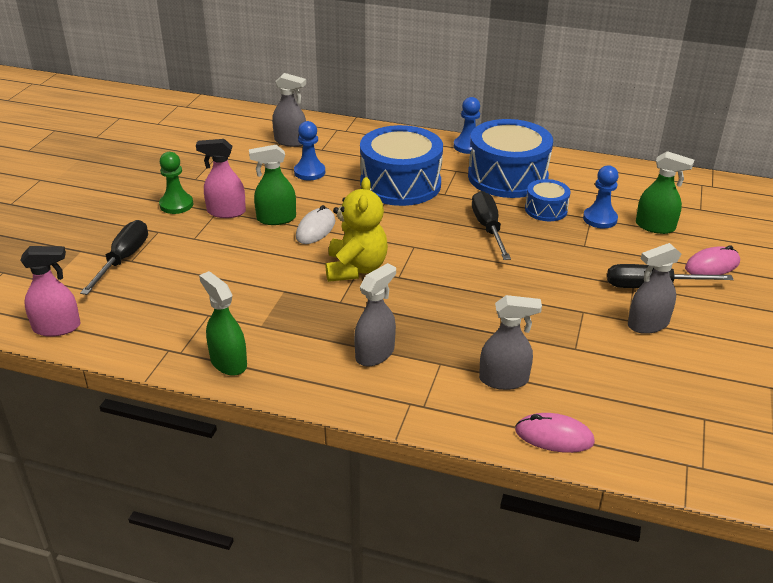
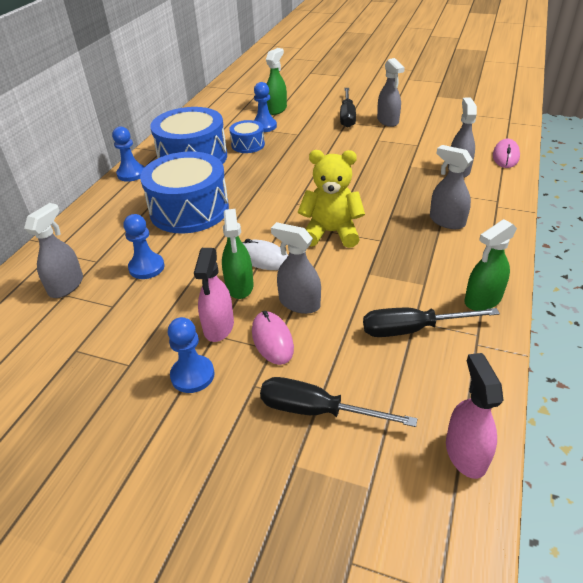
camera: 85 degrees left, 5 degrees up
green pawn [159,152,193,214] -> blue pawn [168,317,214,393]
black screwdriver [472,191,511,260] -> black screwdriver moved to [363,308,500,337]
pink mouse [685,245,740,275] -> pink mouse moved to [252,311,294,365]
none -> grey spray bottle [271,222,321,314]

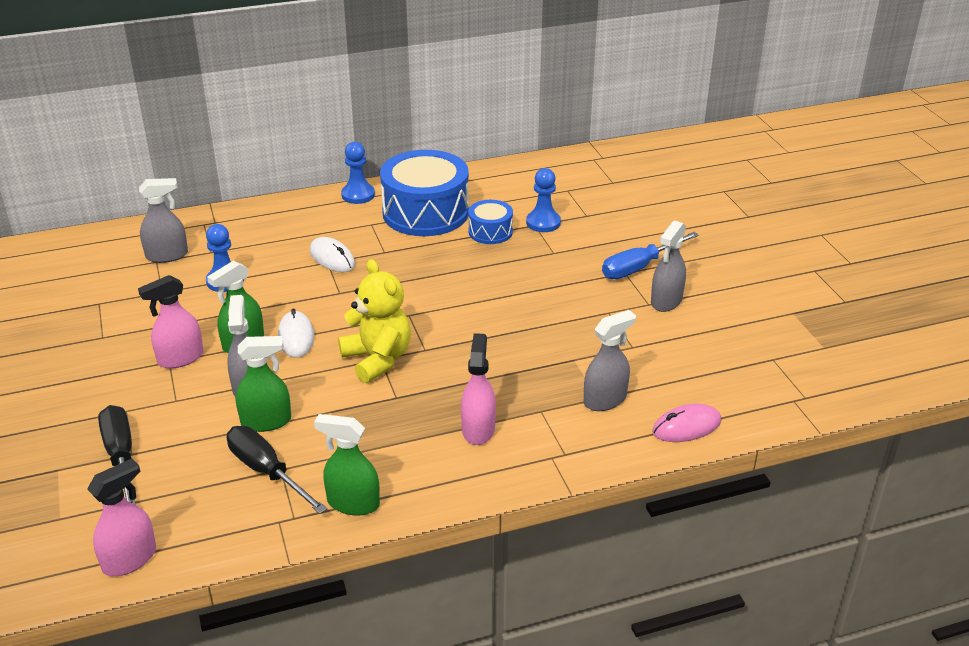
camera: 50 degrees right, 5 degrees down
blue drum [140,152,229,234] -> white mouse [310,237,355,272]
blue pawn [168,317,214,393] -> none
pink mouse [252,311,294,365] -> none
green spray bottle [266,48,287,115] -> green spray bottle moved to [236,336,291,432]
black screwdriver [340,88,356,128] -> blue screwdriver [602,232,699,279]
grey spray bottle [430,145,473,229] -> pink spray bottle [461,333,496,445]

